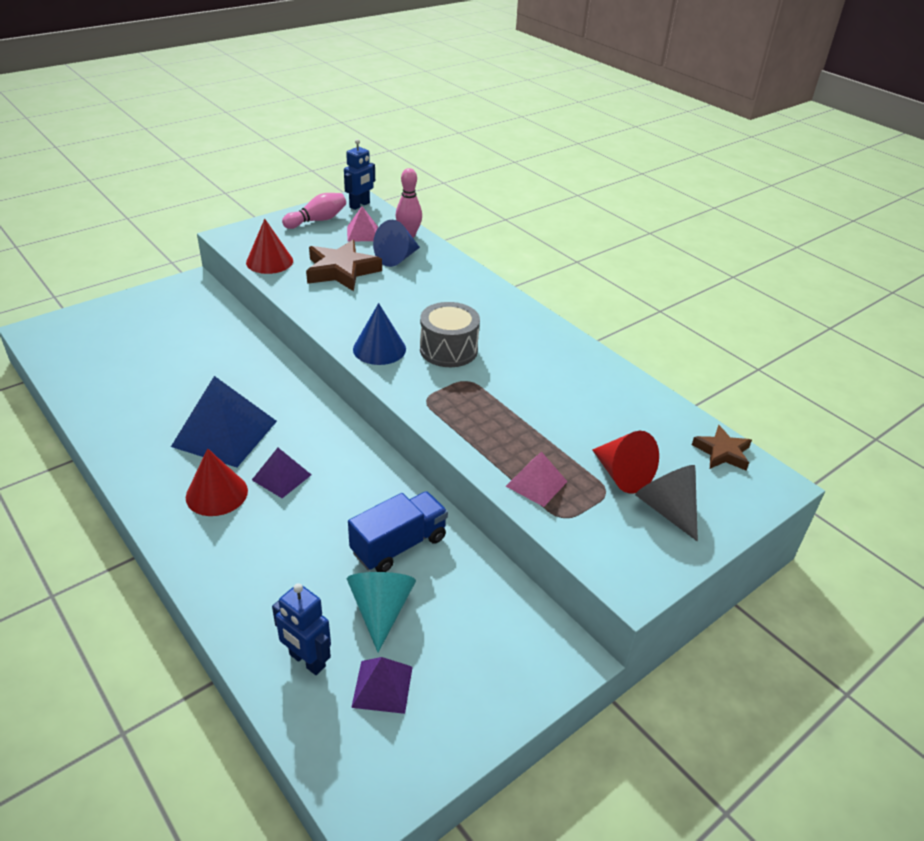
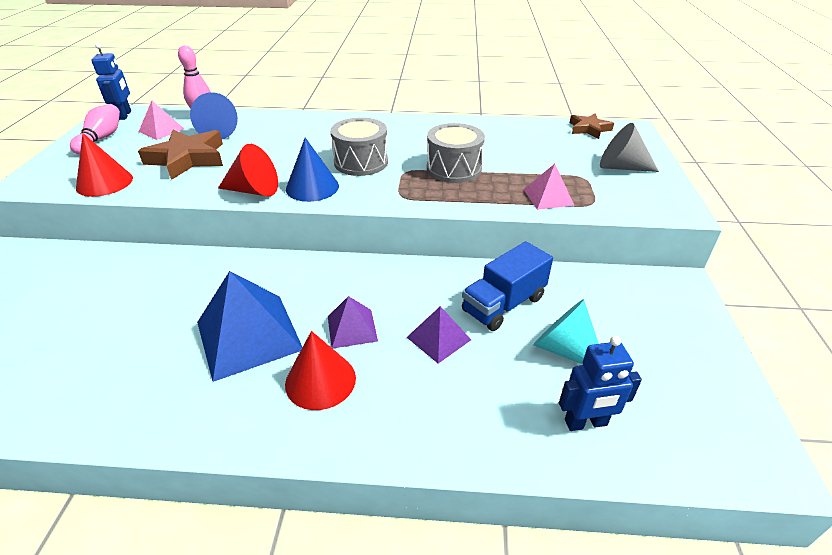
camera: 45 degrees left, 0 degrees up
blue truck [348,491,448,572] -> blue truck turned 135 degrees counterclockwise [462,241,553,331]
purple pyramid [351,657,413,714] -> purple pyramid moved to [407,306,471,364]
red cone [592,431,659,494] -> red cone moved to [218,144,278,197]
none -> grey drum [427,123,485,183]

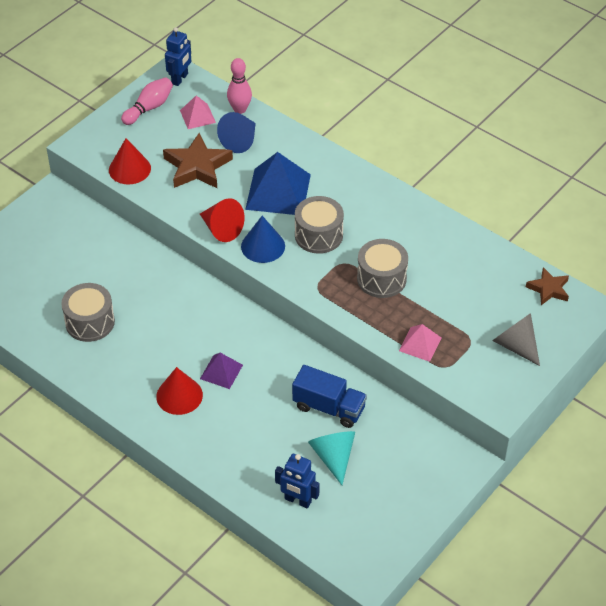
camera: 35 degrees right, 10 degrees up
blue pyramid [197,271,302,382] -> blue pyramid moved to [245,152,311,215]
purple pyramid [407,306,471,364] -> none
blue truck [462,241,553,331] -> blue truck turned 150 degrees counterclockwise [292,365,367,428]
none -> grey drum [61,283,115,342]

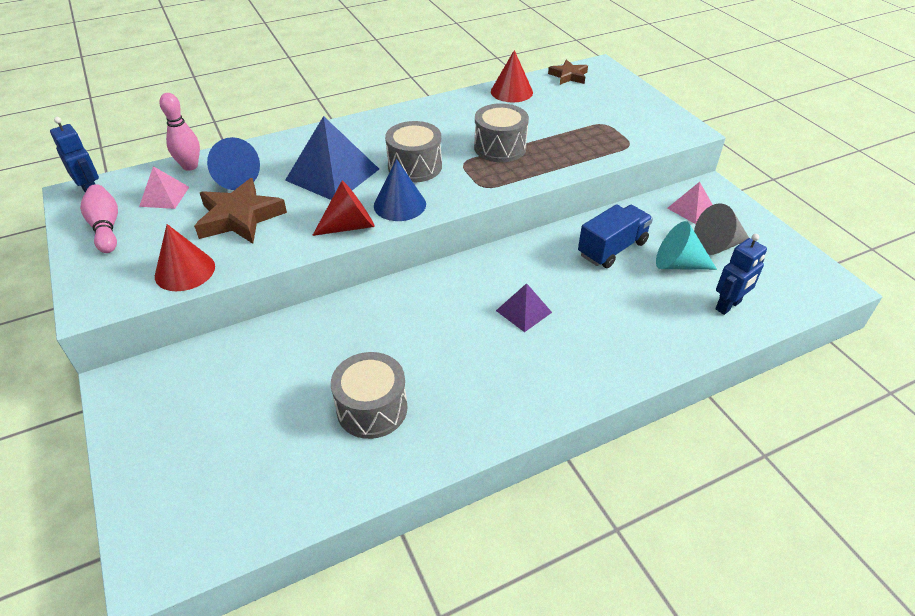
camera: 65 degrees left, 5 degrees down
red cone [156,367,203,415] -> red cone moved to [491,50,533,103]
pink pyramid [399,324,441,362] -> pink pyramid moved to [667,182,713,224]
grey cone [492,313,540,366] -> grey cone moved to [694,203,749,255]

